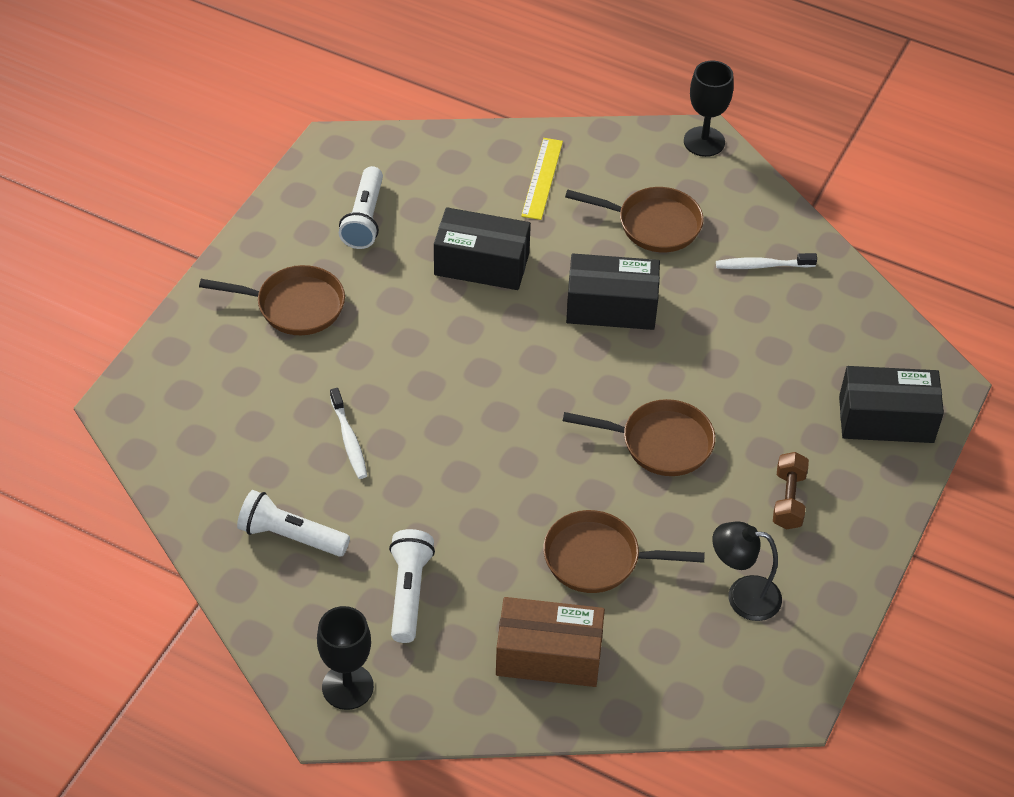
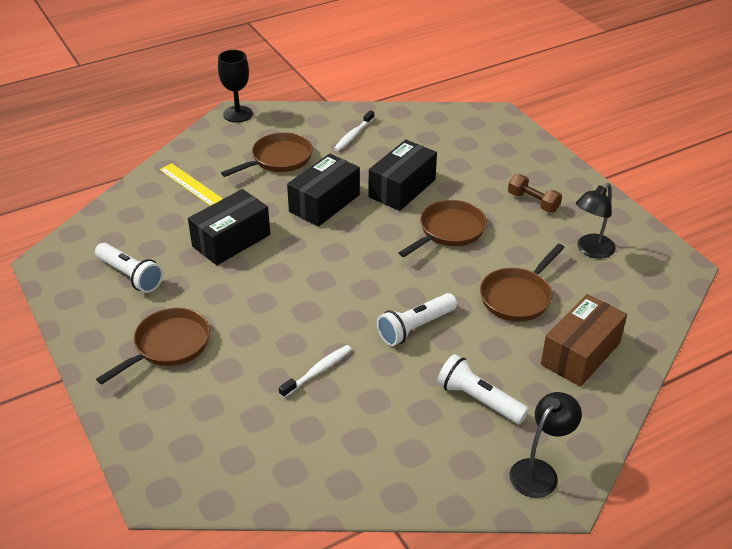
camera: 55 degrees left, 10 degrees down
white flashlight [237,490,350,557] -> white flashlight moved to [377,293,457,346]
black goblet [317,606,374,710] -> black lamp [510,392,582,498]
white toothbrush [330,388,367,479] -> white toothbrush turned 60 degrees counterclockwise [279,345,352,398]
black box [839,366,944,443] -> black box moved to [369,140,437,211]

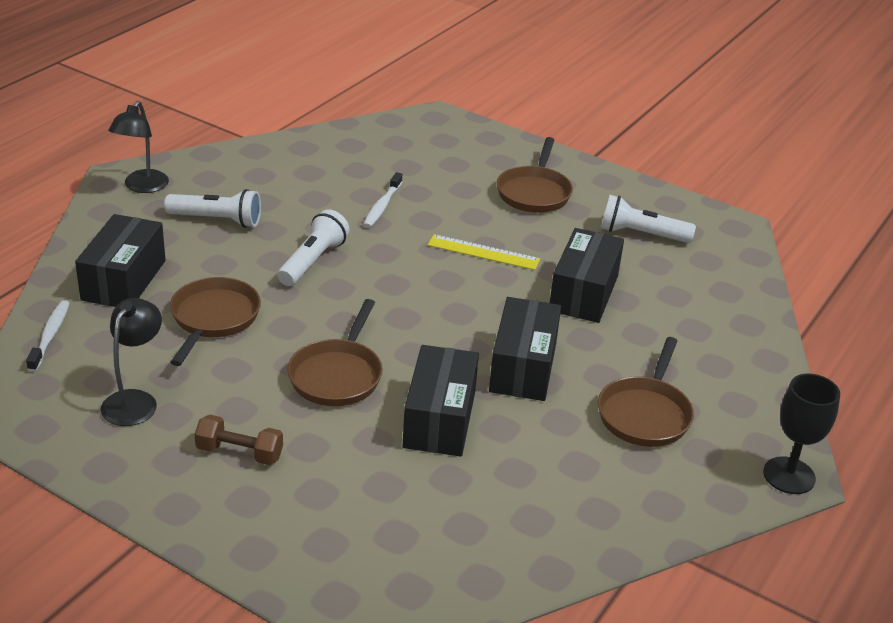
camera: 150 degrees right, 5 degrees down
yellow ruler [160,163,223,206] -> yellow ruler moved to [428,234,540,270]
white toothbrush [334,110,374,152] -> white toothbrush moved to [26,300,69,372]
brown box [541,294,627,387] -> black box [75,214,166,307]

